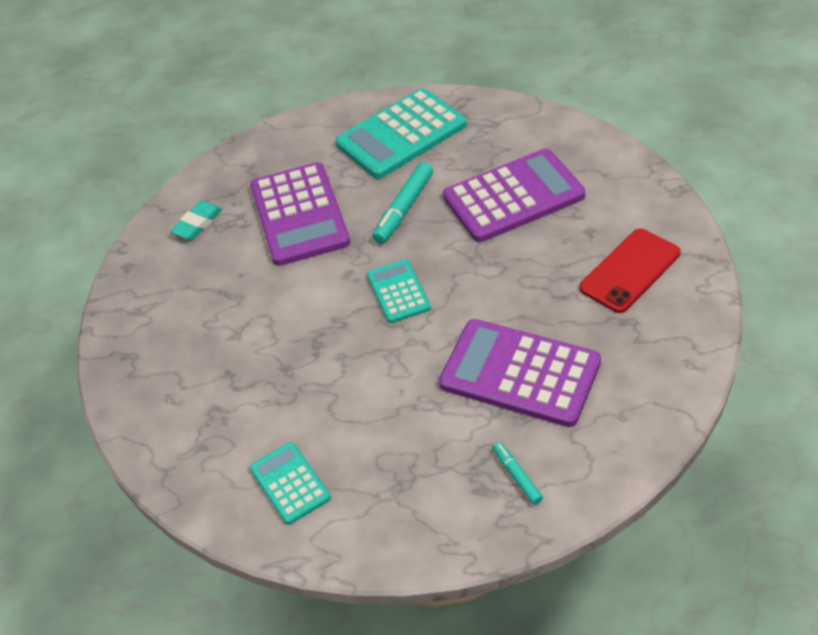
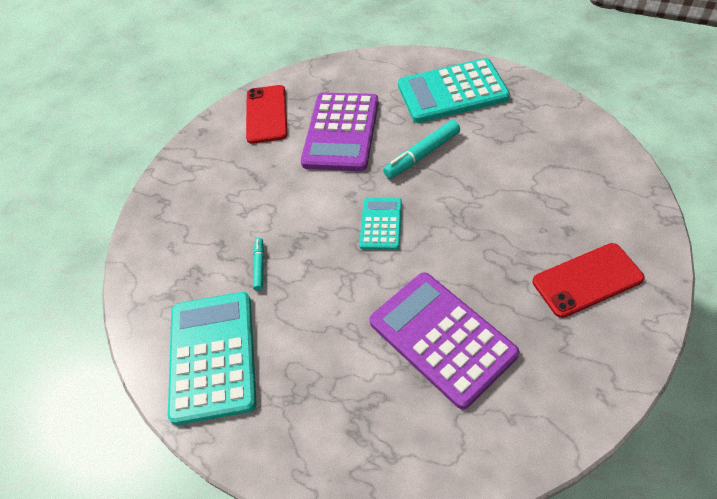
camera: 25 degrees right, 5 degrees up
turquoise eraser [170,201,223,240] -> red phone [246,85,287,144]
turquoise calculator [250,442,331,525] -> turquoise calculator [168,292,257,425], size x1.85
purple calculator [443,149,585,242] -> none
turquoise marker [492,442,543,505] -> turquoise marker moved to [253,238,264,291]

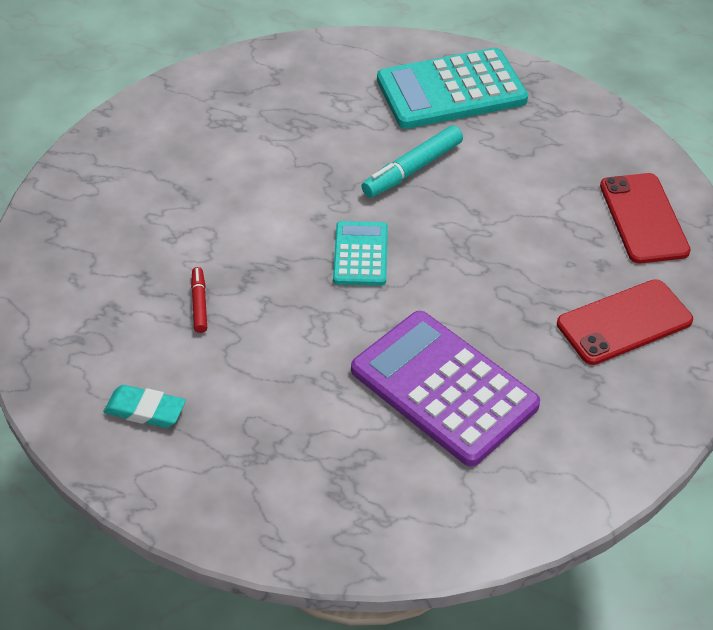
camera: 10 degrees left, 5 degrees down
turquoise calculator [168,292,257,425] -> turquoise eraser [103,385,186,428]
red phone [246,85,287,144] -> red phone moved to [600,173,691,263]
turquoise marker [253,238,264,291] -> red marker [191,267,207,333]
purple calculator [301,93,379,171] -> none

